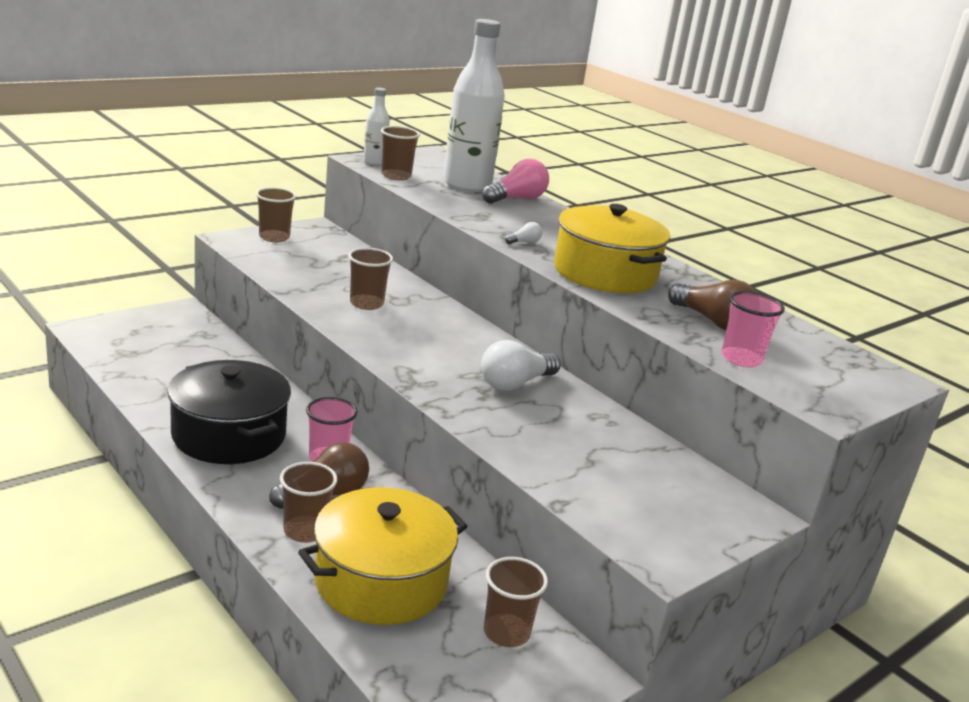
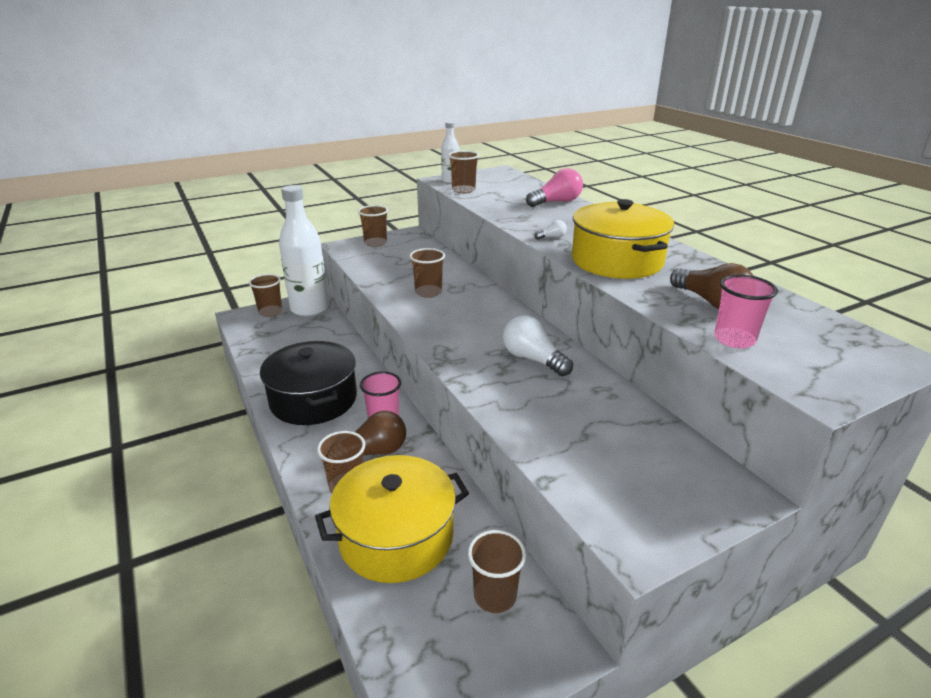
camera: 15 degrees right, 5 degrees up
white bottle [443,19,505,192] -> white bottle moved to [279,185,329,317]
white light bulb [481,340,560,391] -> white light bulb turned 75 degrees clockwise [502,315,573,376]
none -> brown cup [249,274,282,317]

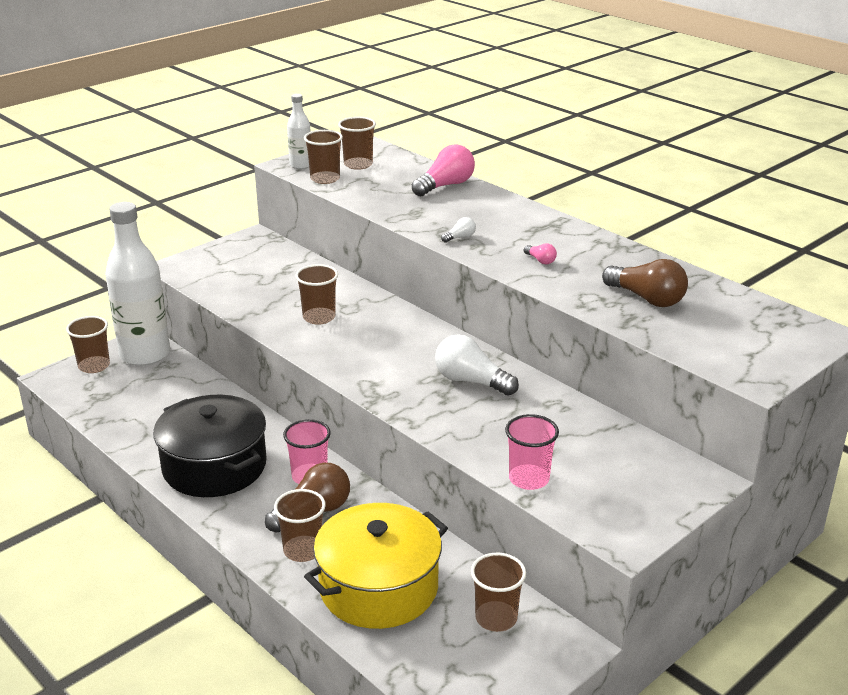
camera: 15 degrees left, 0 degrees up
brown cup [358,205,388,247] -> brown cup moved to [338,117,376,170]
yellow pot [572,199,674,279] -> pink light bulb [524,243,557,264]
pink cup [714,275,778,348] -> pink cup moved to [505,414,559,490]

